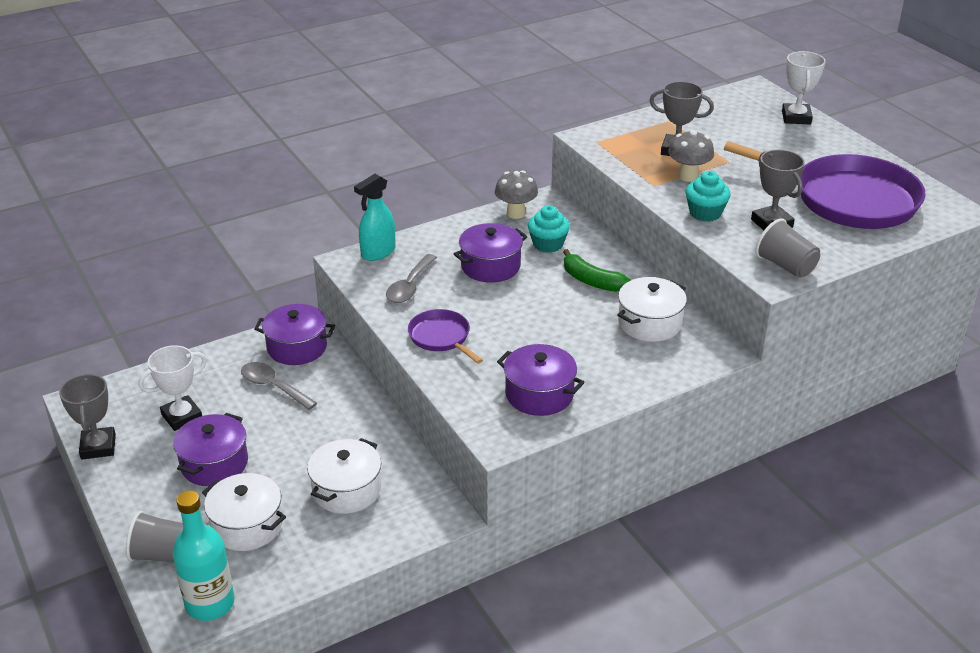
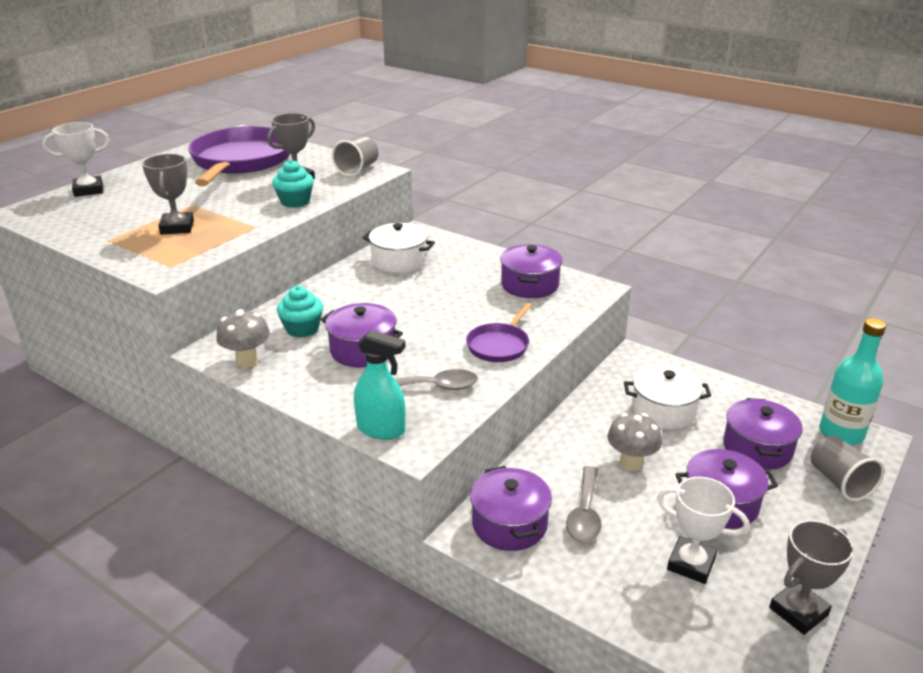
camera: 115 degrees left, 5 degrees down
white pot [202,473,286,551] -> purple pot [723,398,803,470]
green banana [563,249,631,292] -> none
grey mushroom [668,130,714,182] -> grey mushroom moved to [608,413,662,471]

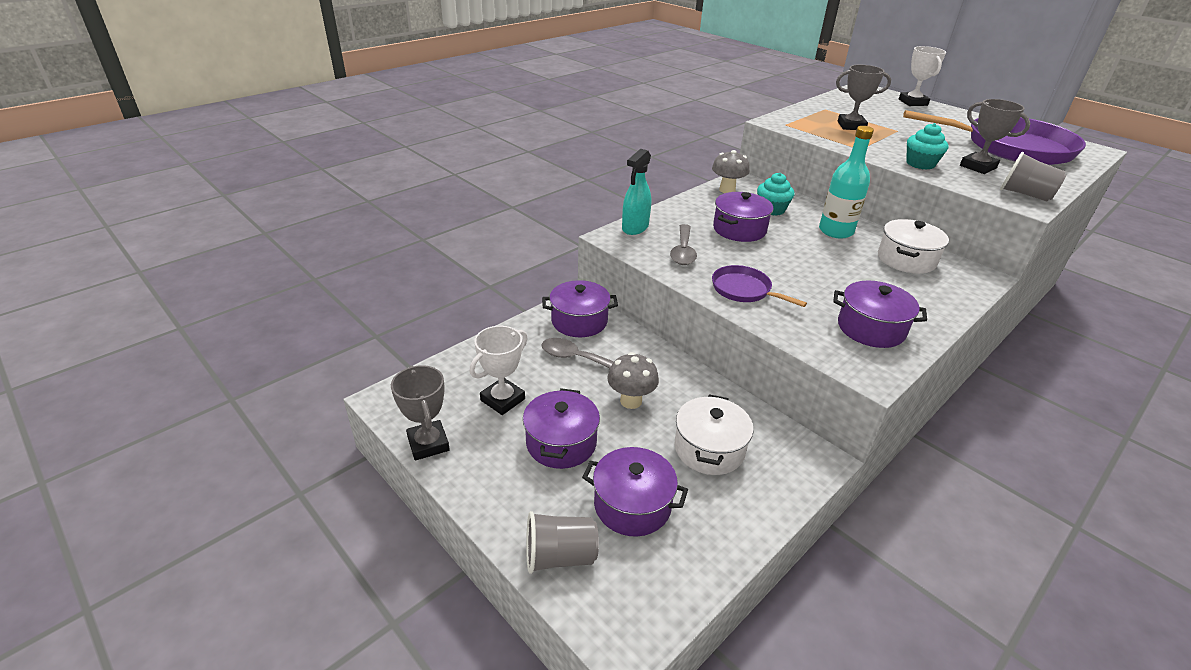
camera: 100 degrees right, 5 degrees up
turquoise bottle [819,318,886,445] -> turquoise bottle moved to [819,126,874,238]

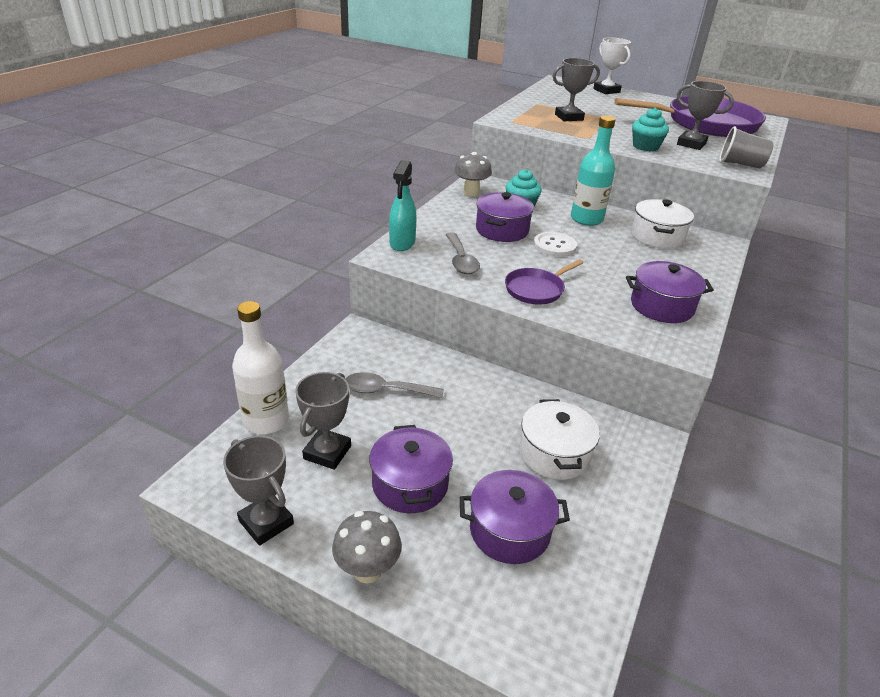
camera: 20 degrees left, 0 degrees up
white trophy [470,326,528,415] -> grey trophy [295,372,351,470]
grey cup [526,511,599,574] -> none
purple pot [542,280,618,337] -> none
grey mushroom [607,352,659,409] -> grey mushroom moved to [332,511,402,583]
purple pan [712,265,807,307] -> purple pan turned 60 degrees counterclockwise [505,259,584,305]
none -> white bottle [232,301,289,434]
none -> white button [533,232,577,257]

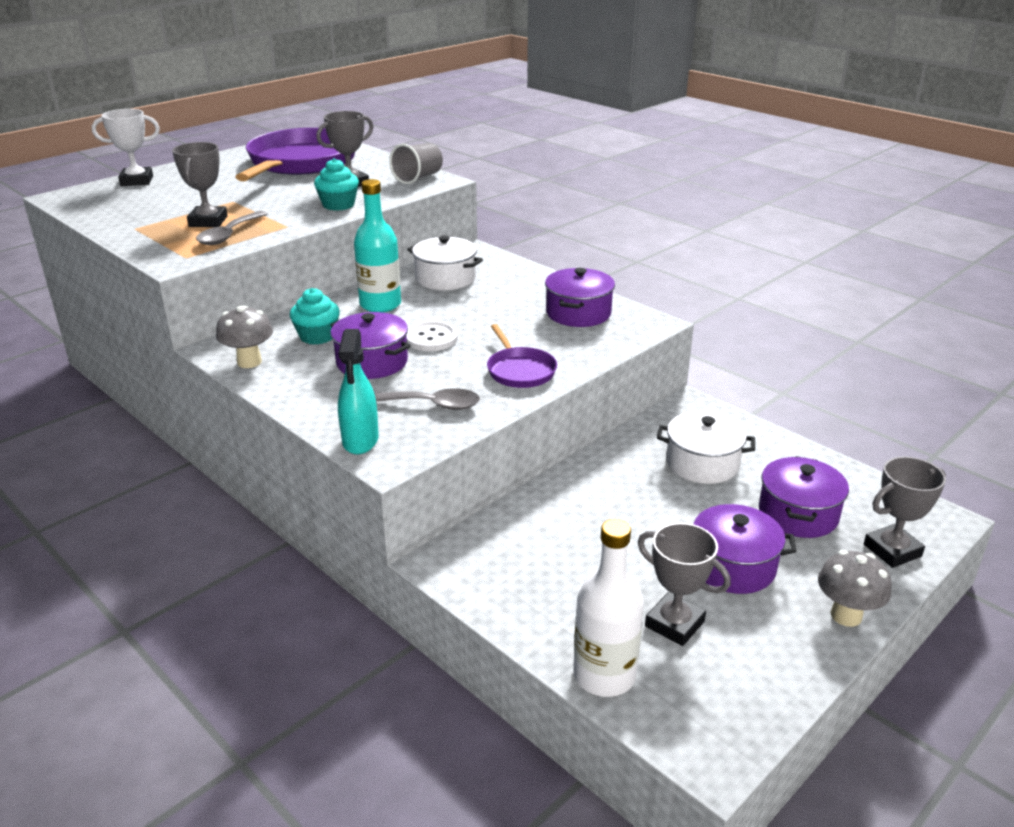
camera: 70 degrees left, 5 degrees down
grey trophy [223,436,294,546] -> grey trophy moved to [864,456,946,568]
grey spoon [345,372,444,398] -> grey spoon moved to [196,211,268,245]
turquoise spray bottle [389,160,417,251] -> turquoise spray bottle turned 60 degrees clockwise [338,329,379,455]

